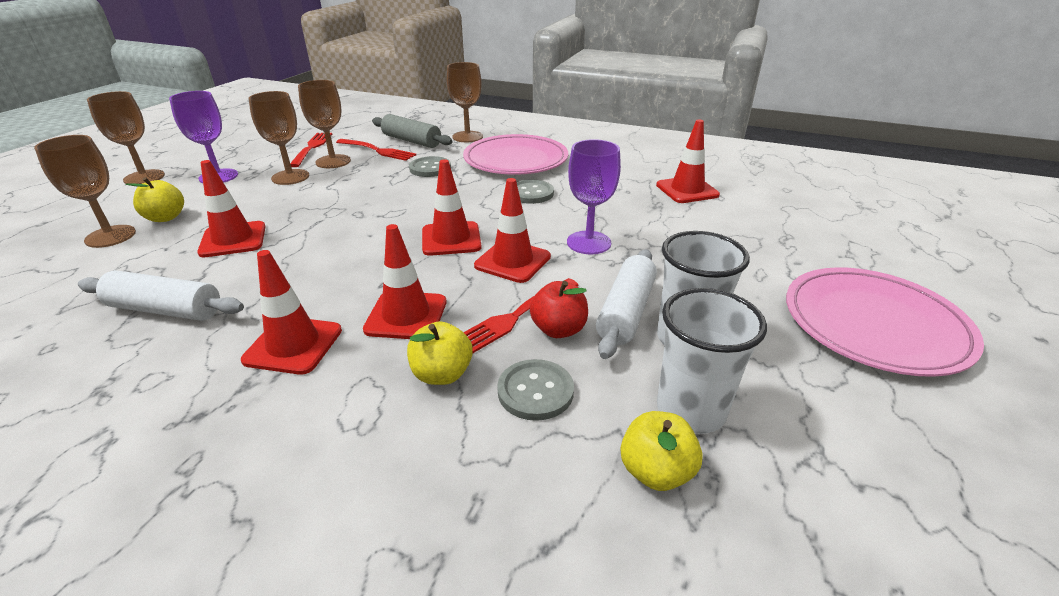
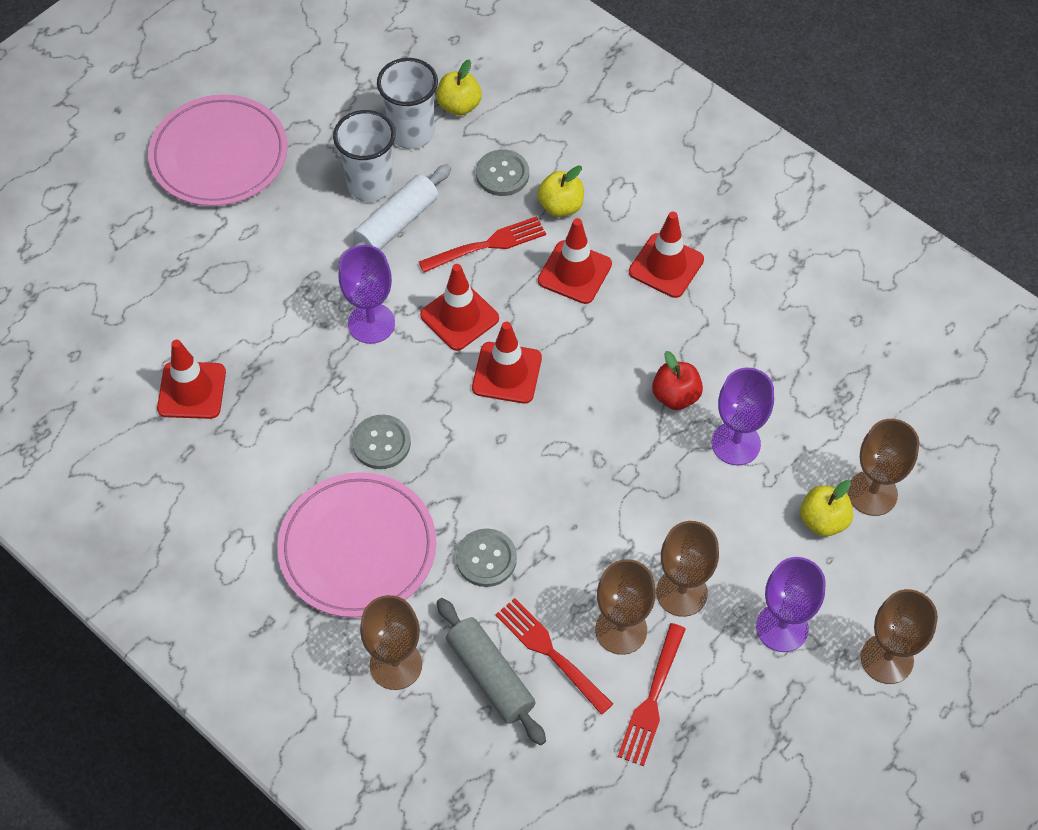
camera: 160 degrees left, 25 degrees up
white rolling pin [78,270,244,321] -> none
red traffic cone [197,160,266,257] -> purple goblet [712,368,774,465]
red apple [530,281,588,338] -> red apple moved to [652,351,703,410]

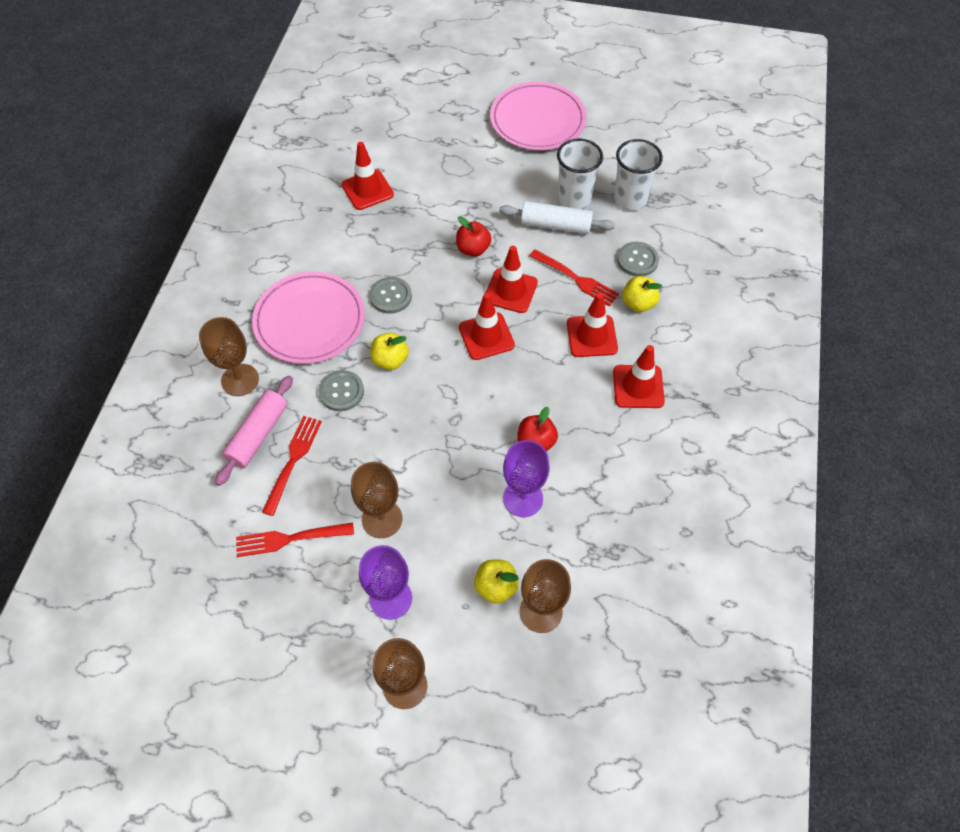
camera: 60 degrees right, 0 degrees up
purple goblet [339,245,395,344] -> red apple [456,216,491,257]
yellow apple [436,59,482,116] -> yellow apple moved to [370,333,409,370]
grey rolling pin [437,598,546,745] -> pink rolling pin [215,375,293,486]
brown goblet [595,559,656,655] -> none

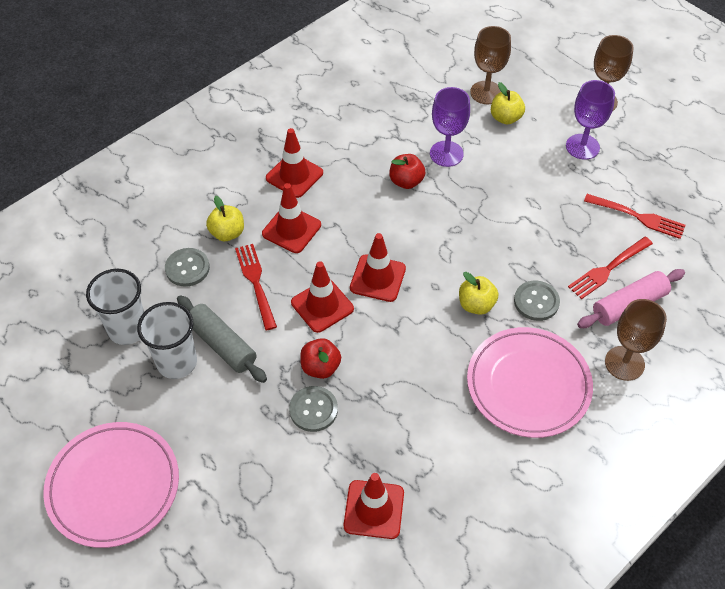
camera: 145 degrees left, 5 degrees down
brown goblet [351,462,402,538] -> none
grey button [369,277,412,314] -> grey button moved to [289,386,338,432]
white rolling pin [499,201,615,234] -> grey rolling pin [177,295,267,383]

